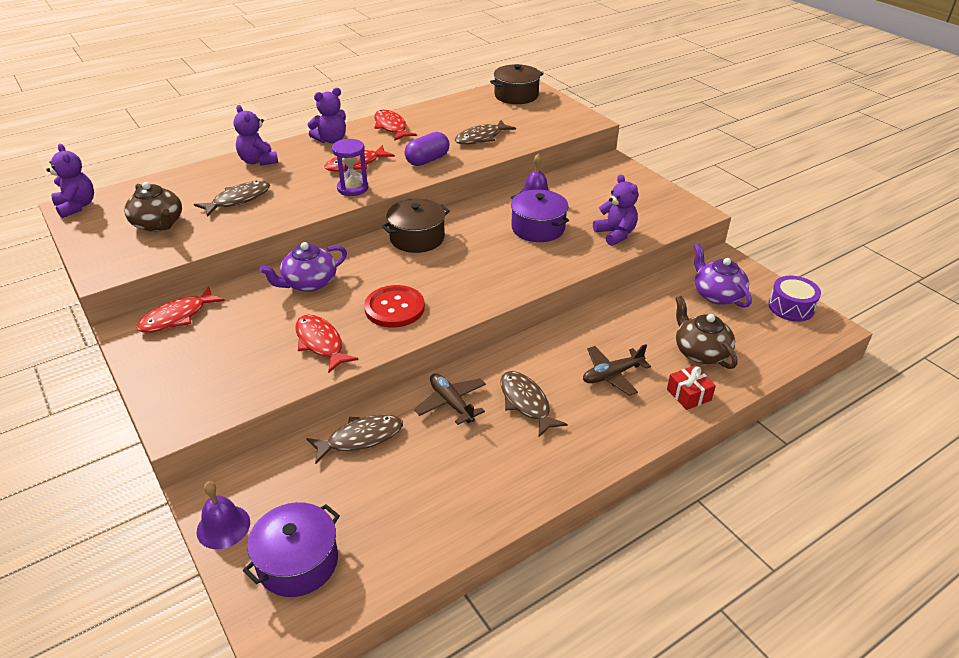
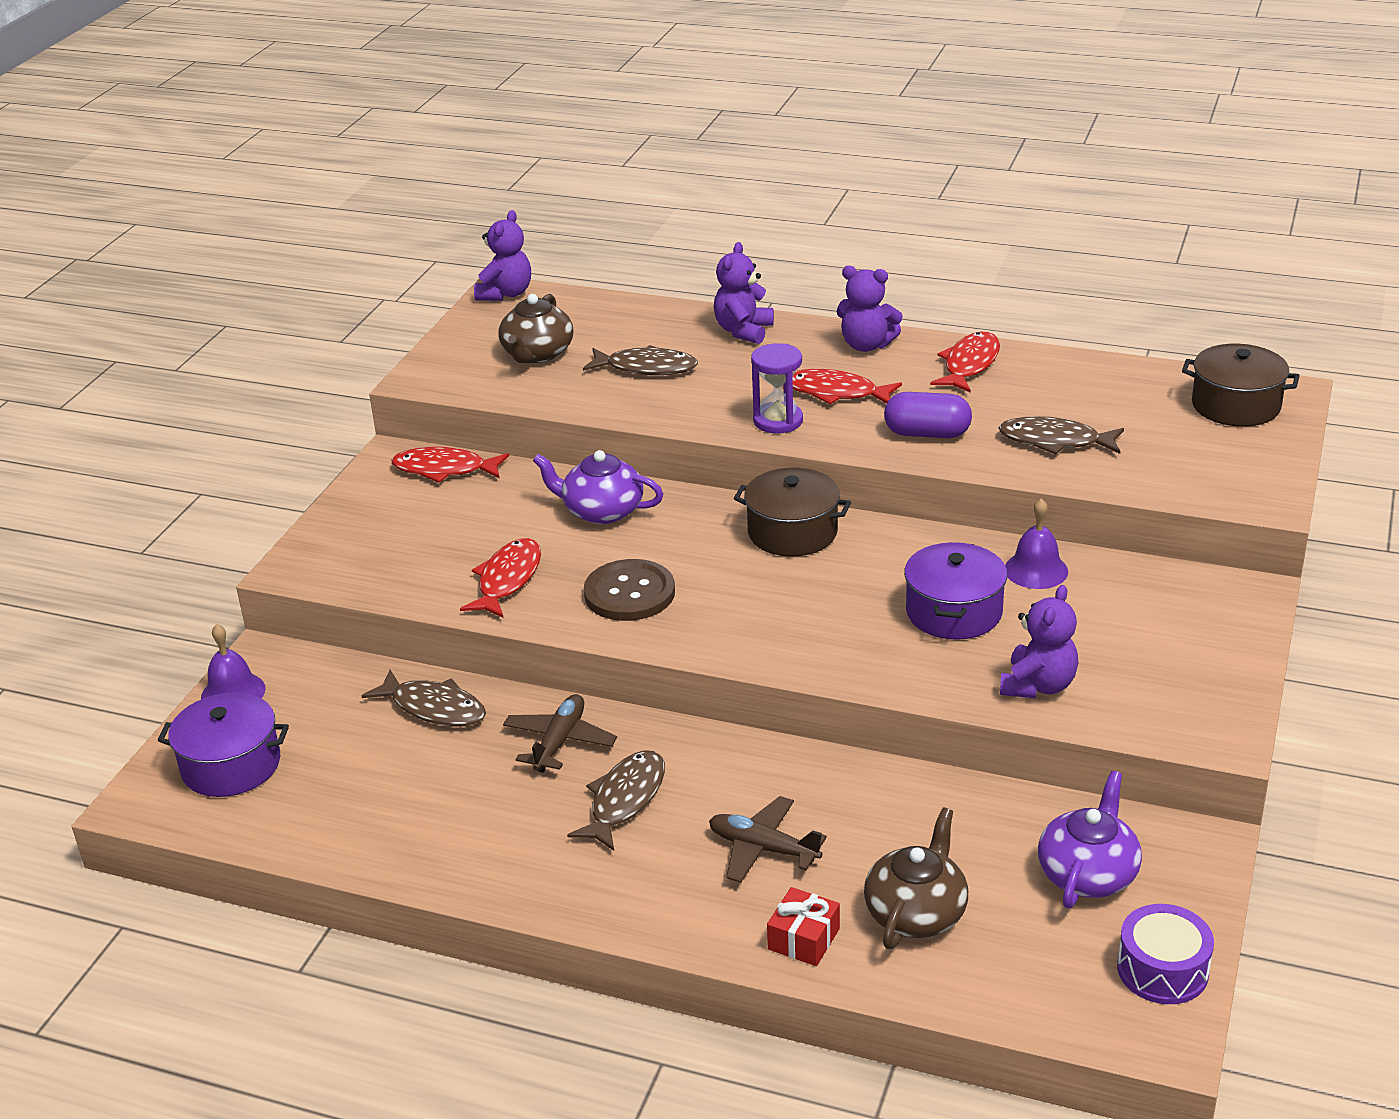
camera: 55 degrees right, 5 degrees down
red button [364,285,425,327] -> brown button [584,559,675,621]

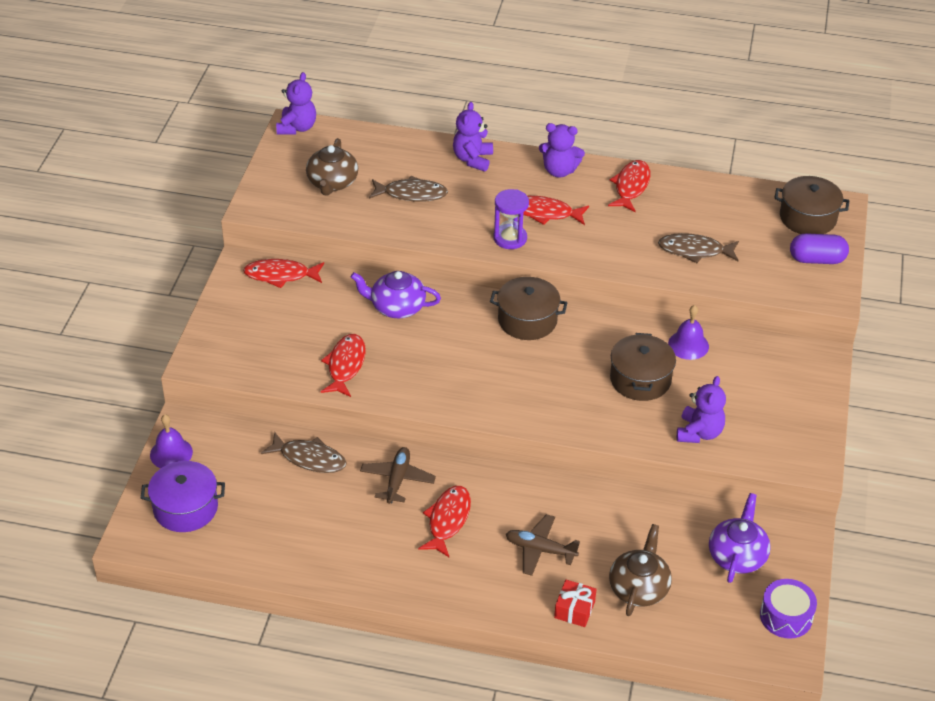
camera: 10 degrees left, 10 degrees up
brown fish [567,750,665,851] -> red fish [418,486,471,557]
brown button [584,559,675,621] -> none
purple capsule [884,392,972,438] -> purple capsule moved to [790,233,849,264]
purple pot [904,542,1007,640] -> brown pot [610,333,676,401]

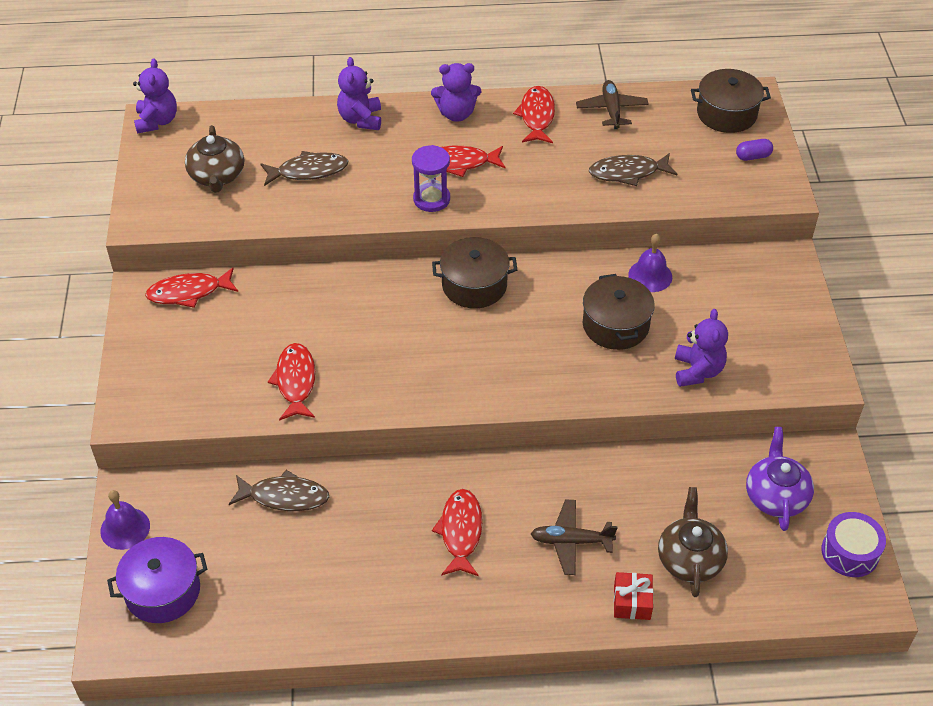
camera: 15 degrees left, 5 degrees up
purple teapot [351,271,441,318] -> none
brown plane [360,447,436,504] -> brown plane moved to [576,80,649,129]
purple capsule [790,233,849,264] -> purple capsule [736,139,773,161], size x0.61

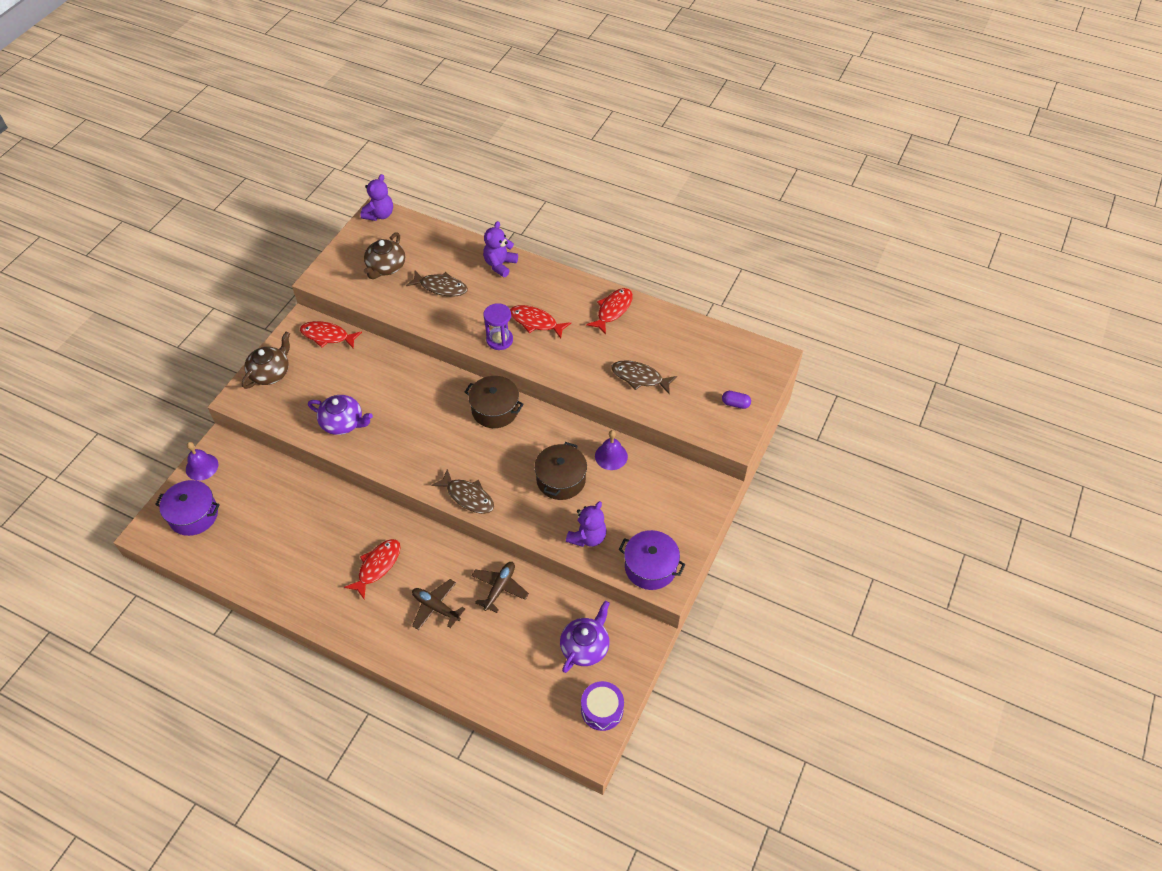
camera: 30 degrees right, 5 degrees up
brown fish [229,470,329,511] -> brown fish moved to [431,469,494,514]
red fish [268,343,315,421] -> purple teapot [308,395,373,435]
purple teddy bear [431,63,481,122] -> none
brown plane [576,80,649,129] -> brown plane moved to [471,562,529,613]
red gift [614,572,653,620] -> none
brown teapot [658,487,728,597] -> brown teapot moved to [242,332,290,389]
brown pot [691,69,771,133] -> none
none -> purple pot [619,530,686,590]

